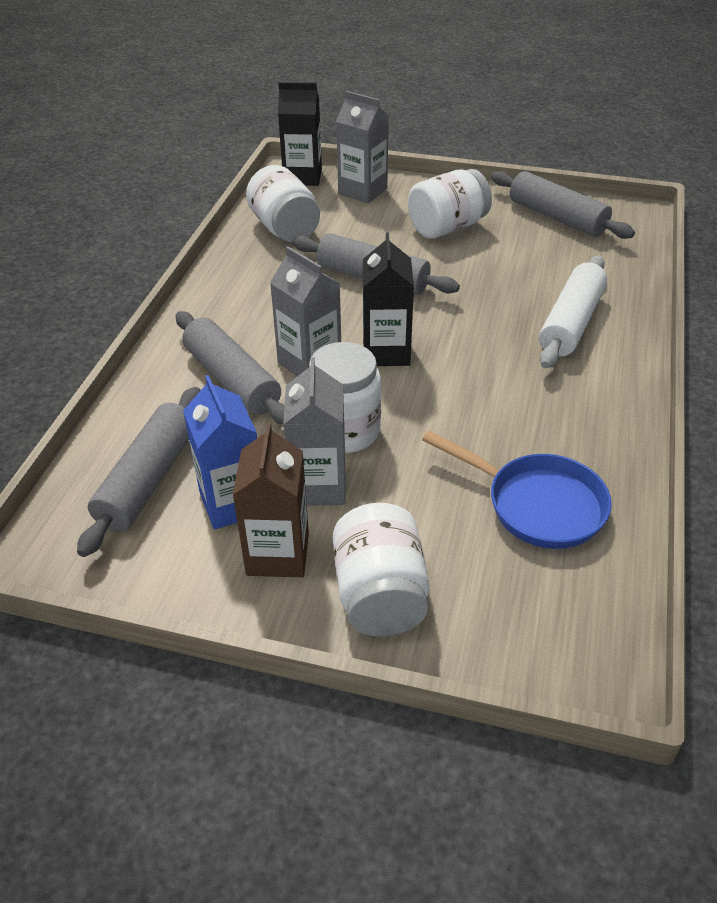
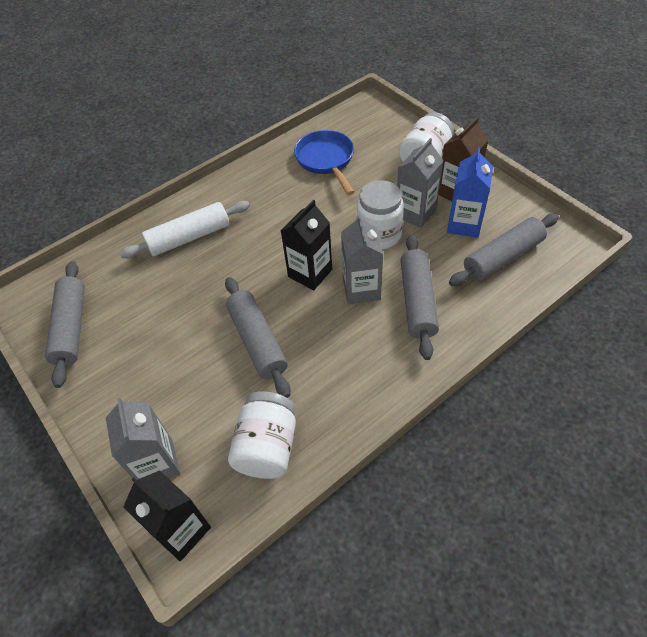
camera: 140 degrees left, 10 degrees up
white jar [408,169,492,239] -> none

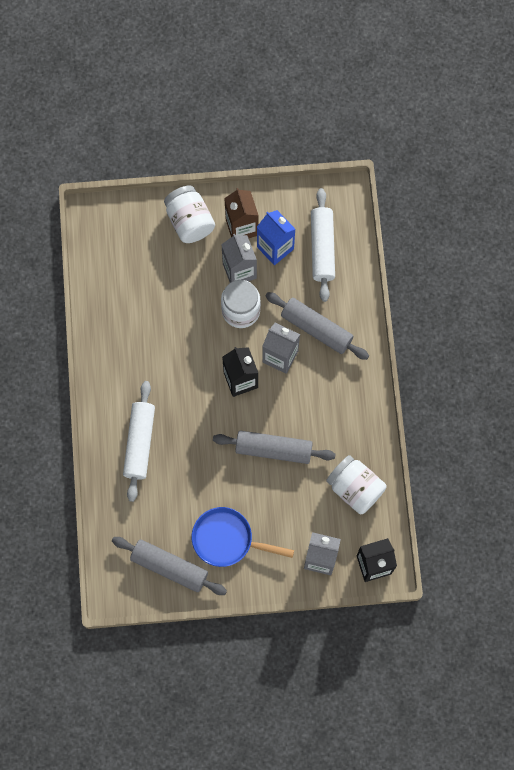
camera: 60 degrees left, 20 degrees up
blue pan [294,130,354,195] -> blue pan moved to [192,507,294,567]
grey rolling pin [449,214,559,286] -> white rolling pin [311,188,335,302]

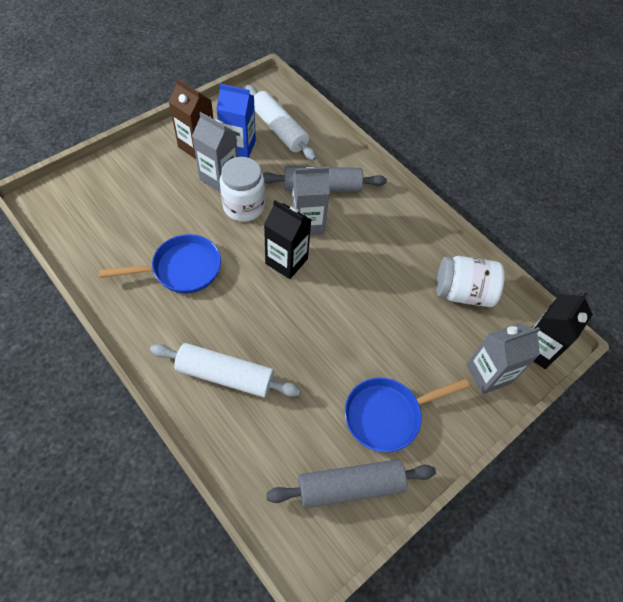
camera: 40 degrees left, 15 degrees down
white rolling pin [123,381,155,502] -> white rolling pin turned 45 degrees counterclockwise [150,343,301,397]
white jar [164,186,215,243] -> none
grey rolling pin [213,430,336,464] -> none
none -> blue pan [99,234,221,293]

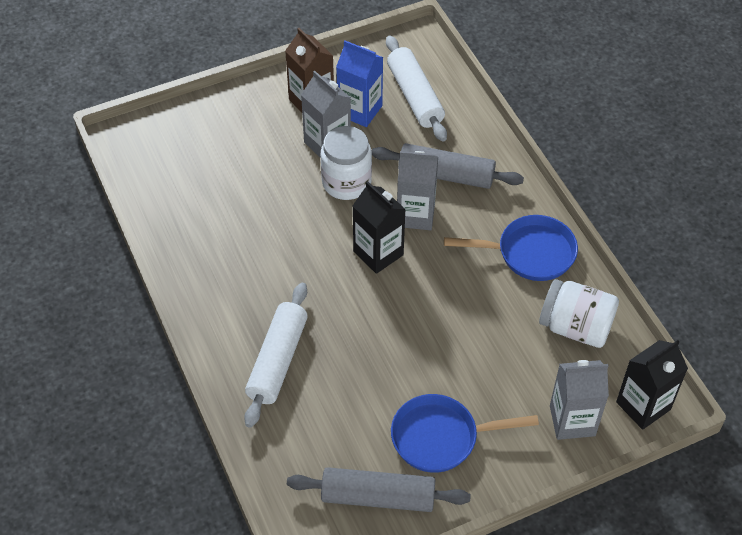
camera: 20 degrees right, 5 degrees down
blue pan [99,234,221,293] -> blue pan moved to [444,215,578,281]
white rolling pin [150,343,301,397] -> white rolling pin turned 75 degrees clockwise [244,283,308,428]

